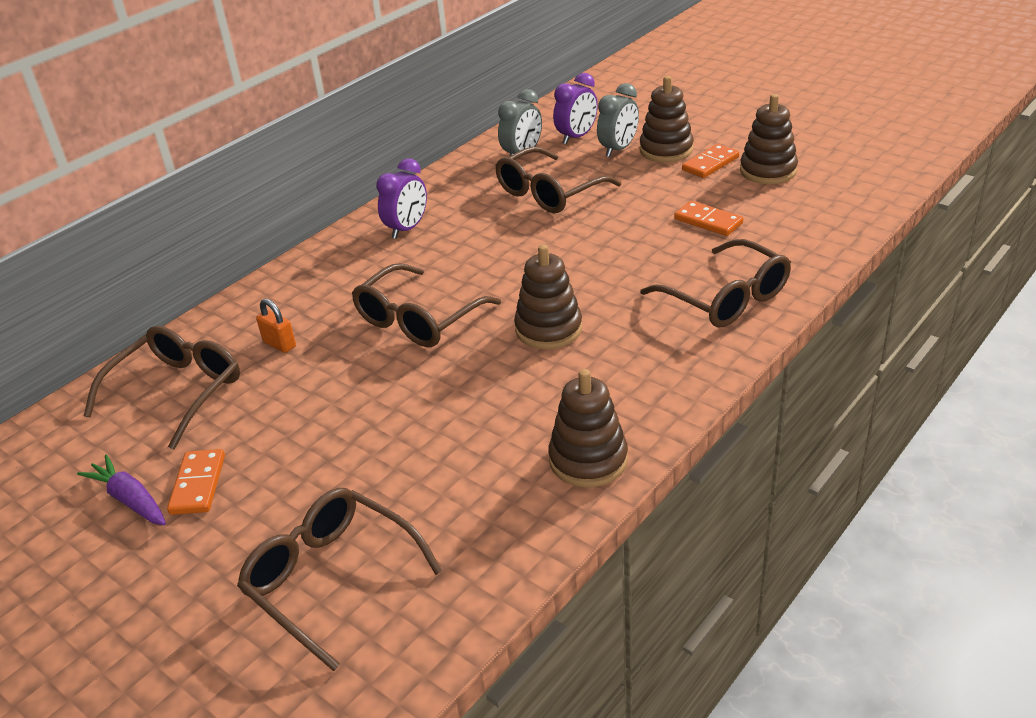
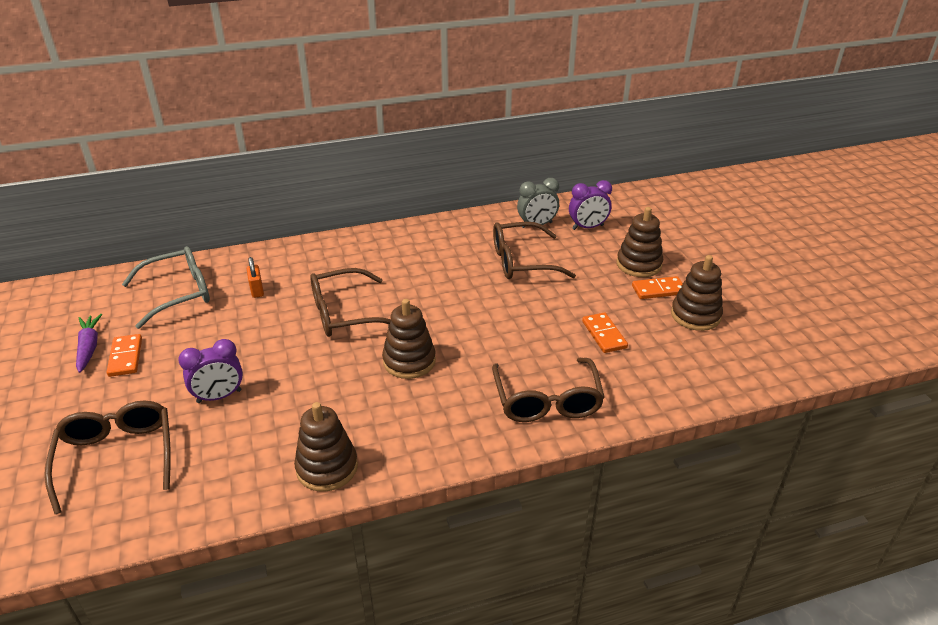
camera: 30 degrees right, 0 degrees up
brown glasses [84,326,240,449] -> grey glasses [122,246,210,329]
orange domino [167,449,225,515] -> orange domino turned 45 degrees counterclockwise [107,334,142,377]
purple clock [376,158,427,239] -> purple clock moved to [178,339,243,403]
grey clock [597,83,639,157] -> none

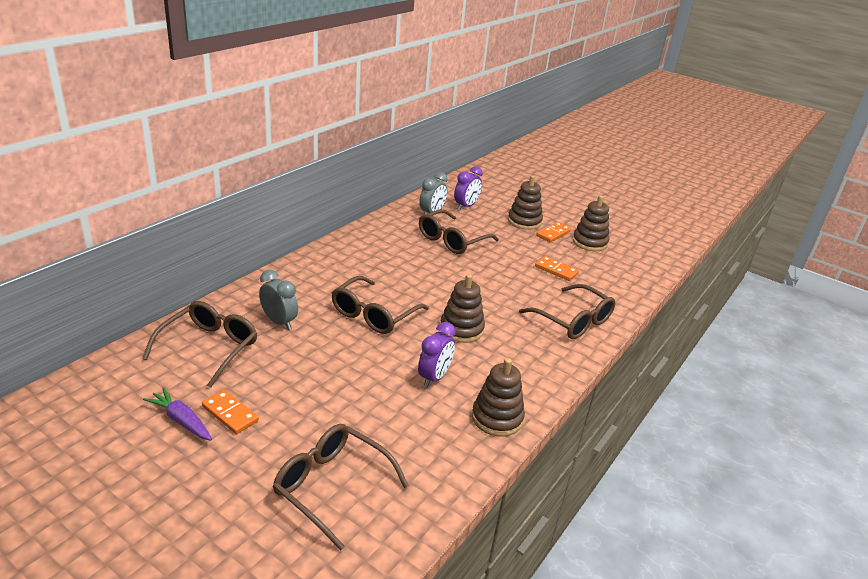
camera: 40 degrees left, 5 degrees down
grey glasses [122,246,210,329] -> brown glasses [142,301,257,388]
purple clock [178,339,243,403] -> purple clock moved to [418,322,456,387]
orange padlock [247,257,264,298] -> grey clock [259,270,298,330]

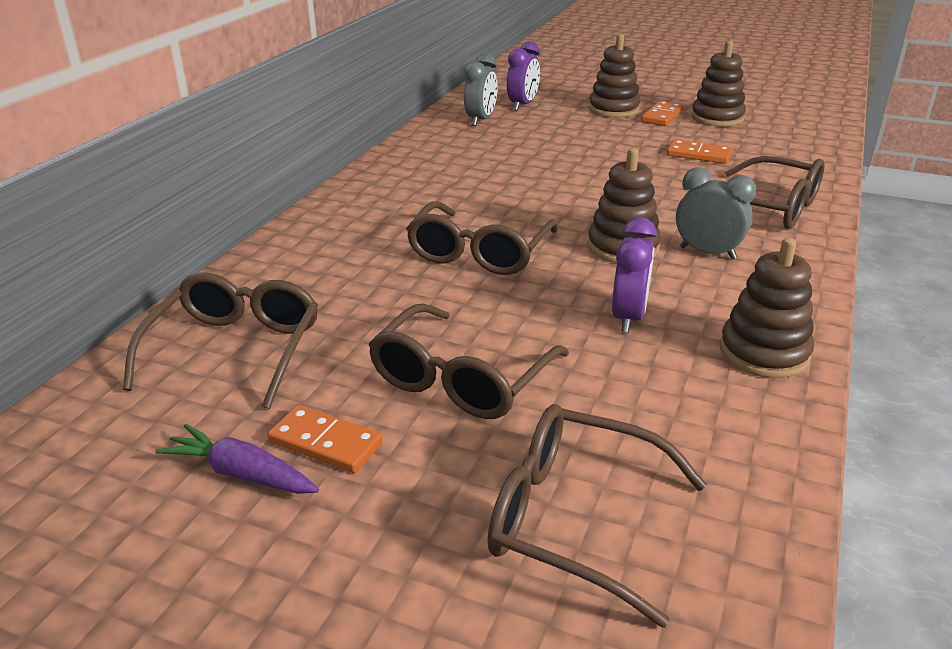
camera: 10 degrees left, 0 degrees up
grey clock [259,270,298,330] -> grey clock moved to [676,167,757,259]
brown glasses [419,209,499,254] -> brown glasses moved to [368,303,569,419]

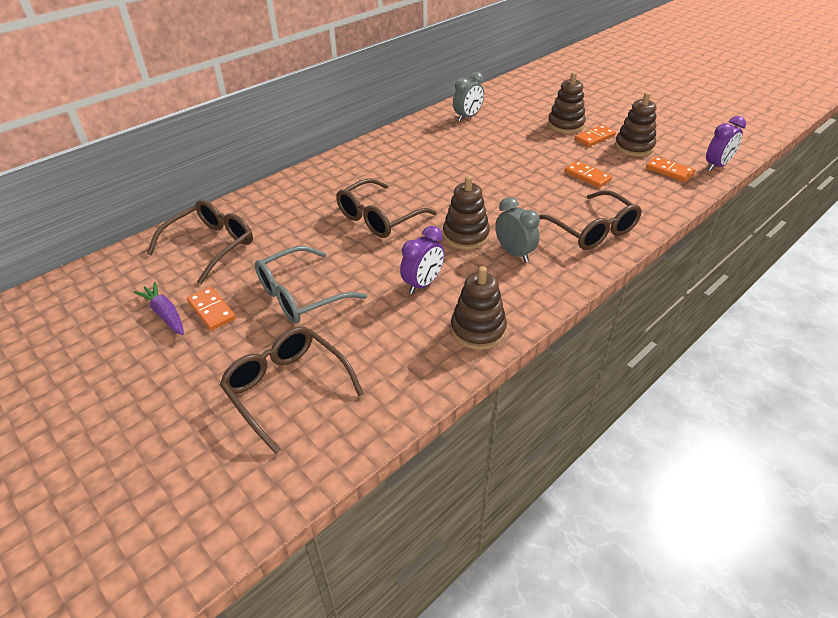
camera: 25 degrees right, 10 degrees up
brown glasses [368,303,569,419] -> grey glasses [255,246,367,324]
purple clock [507,41,540,111] -> purple clock moved to [706,116,746,171]
none -> orange domino [646,156,696,182]

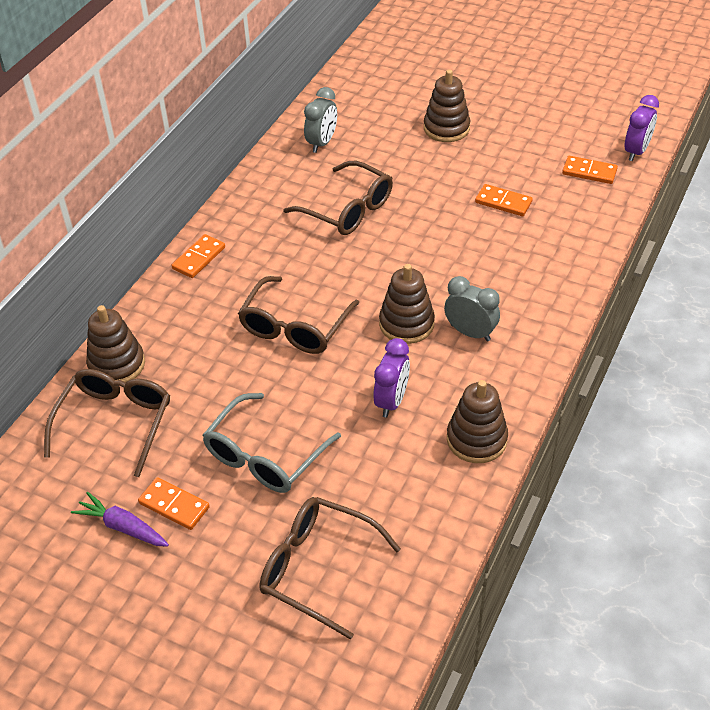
camera: 20 degrees left, 5 degrees up
brown glasses [539,190,642,250] -> brown glasses moved to [283,161,393,235]
orange domino [575,125,616,147] -> orange domino moved to [171,234,225,278]
brown stacking toy [615,92,656,157] -> brown stacking toy moved to [86,305,145,382]

